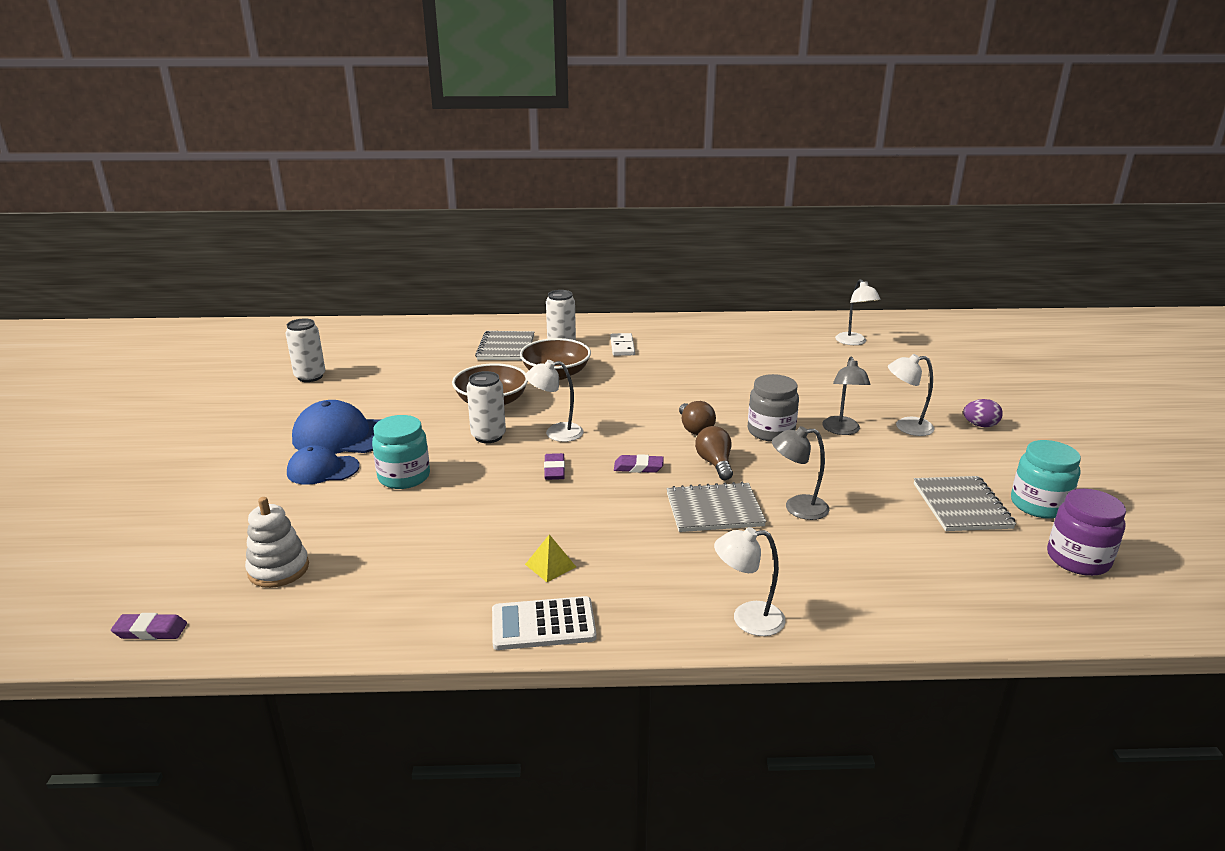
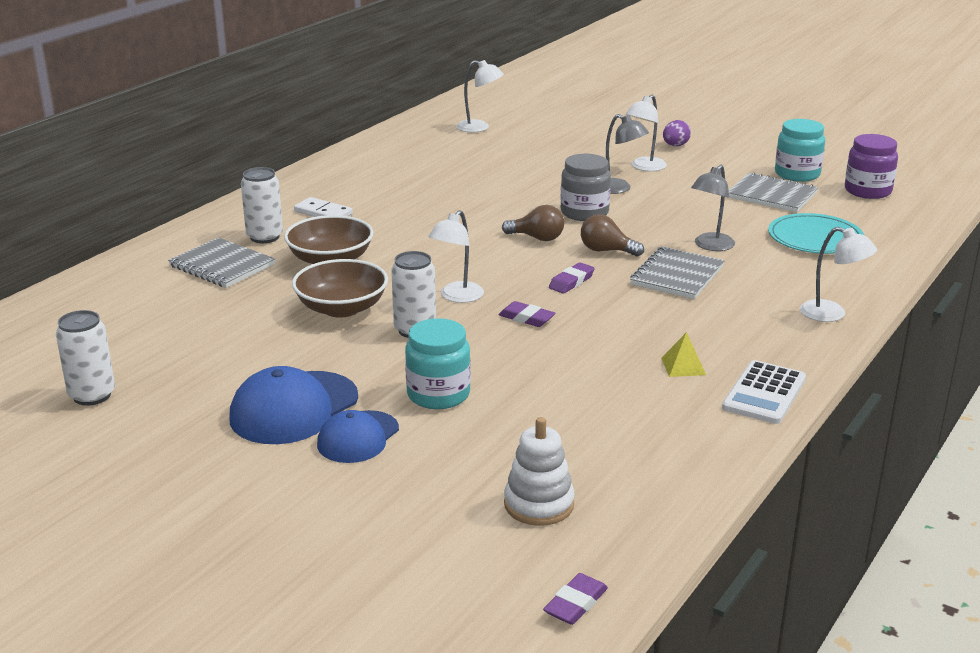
camera: 55 degrees left, 0 degrees up
white lamp [714,527,785,636] -> white lamp turned 90 degrees counterclockwise [800,227,877,322]
none -> turquoise plate [768,213,864,254]

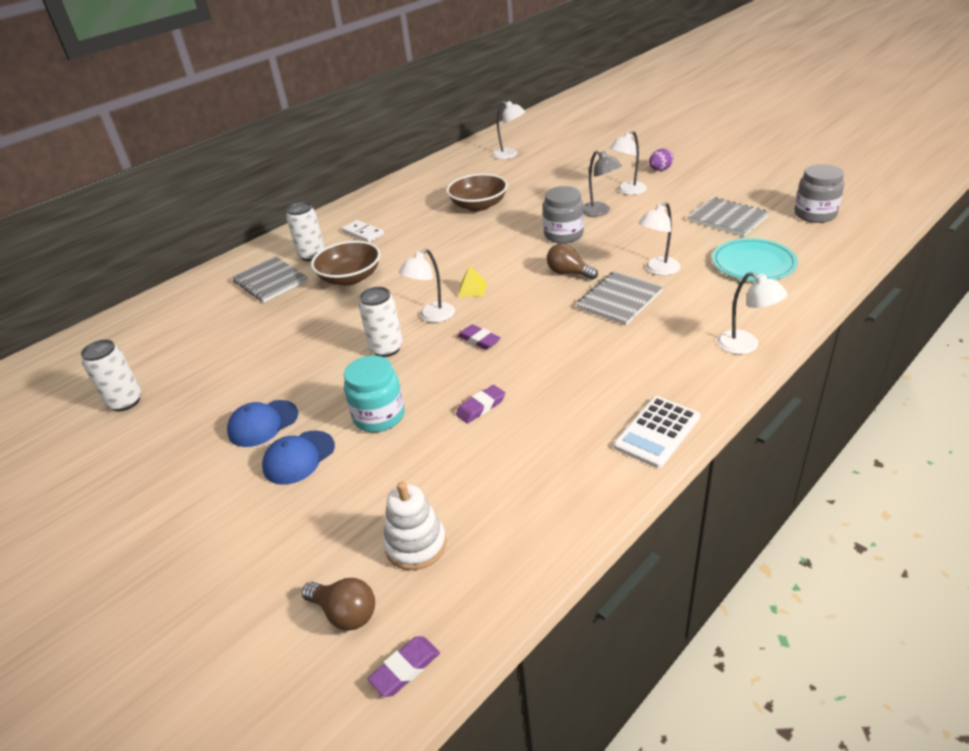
camera: 15 degrees right, 10 degrees up
blue cap [229,366,358,444] -> blue cap [227,400,298,447], size x0.65
brown bowl [292,259,388,318] -> brown bowl moved to [447,174,508,212]
brown light bulb [502,205,564,241] -> brown light bulb moved to [302,578,375,631]
purple eraser [549,262,595,293] -> purple eraser moved to [456,385,505,424]
yellow pyramid [661,332,706,377] -> yellow pyramid moved to [458,265,487,297]
grey lamp [691,165,735,251] -> white lamp [638,202,680,275]
turquoise jar [775,119,825,182] -> none
purple jar [845,134,898,199] -> grey jar [794,164,844,223]

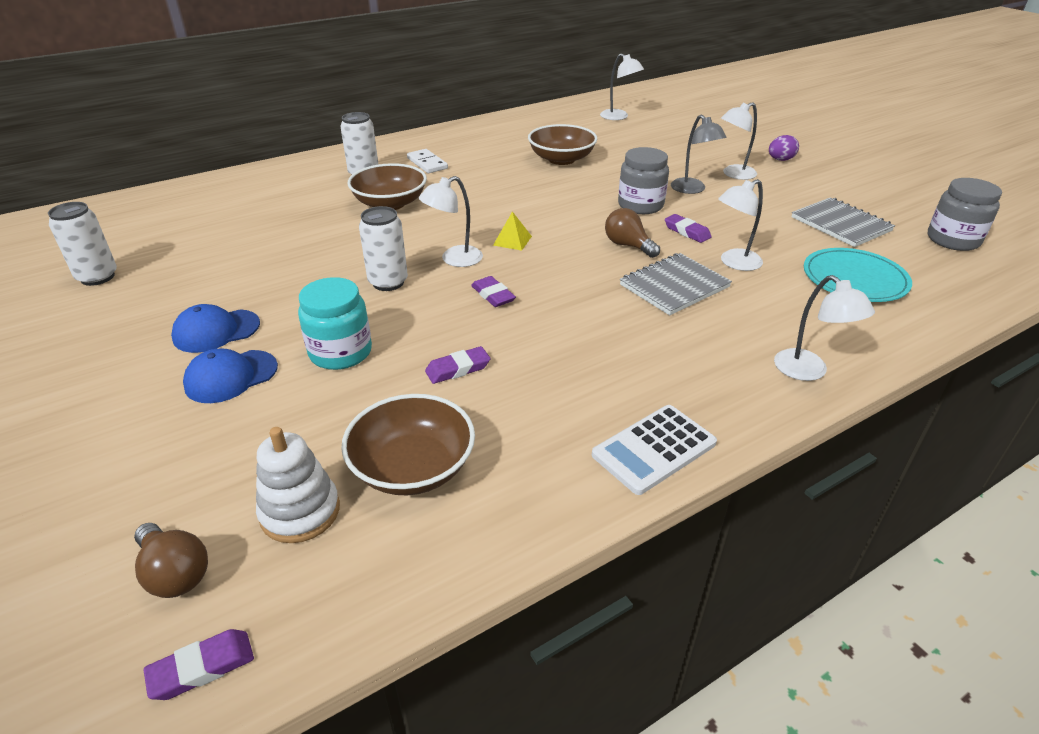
camera: 10 degrees right, 0 degrees up
grey notebook [232,256,308,302] -> none
none -> brown bowl [341,394,475,495]
none -> purple eraser [665,214,712,243]

